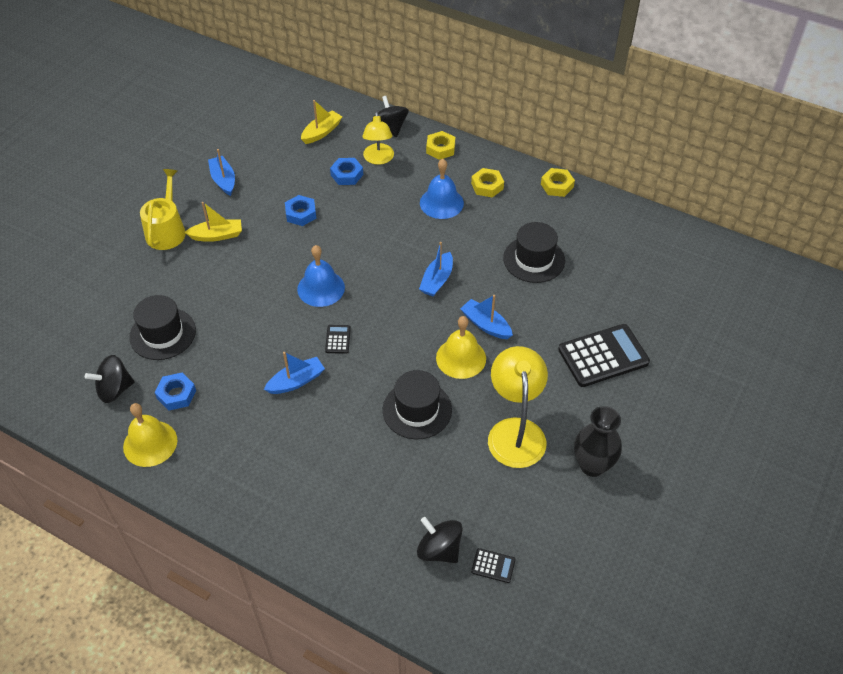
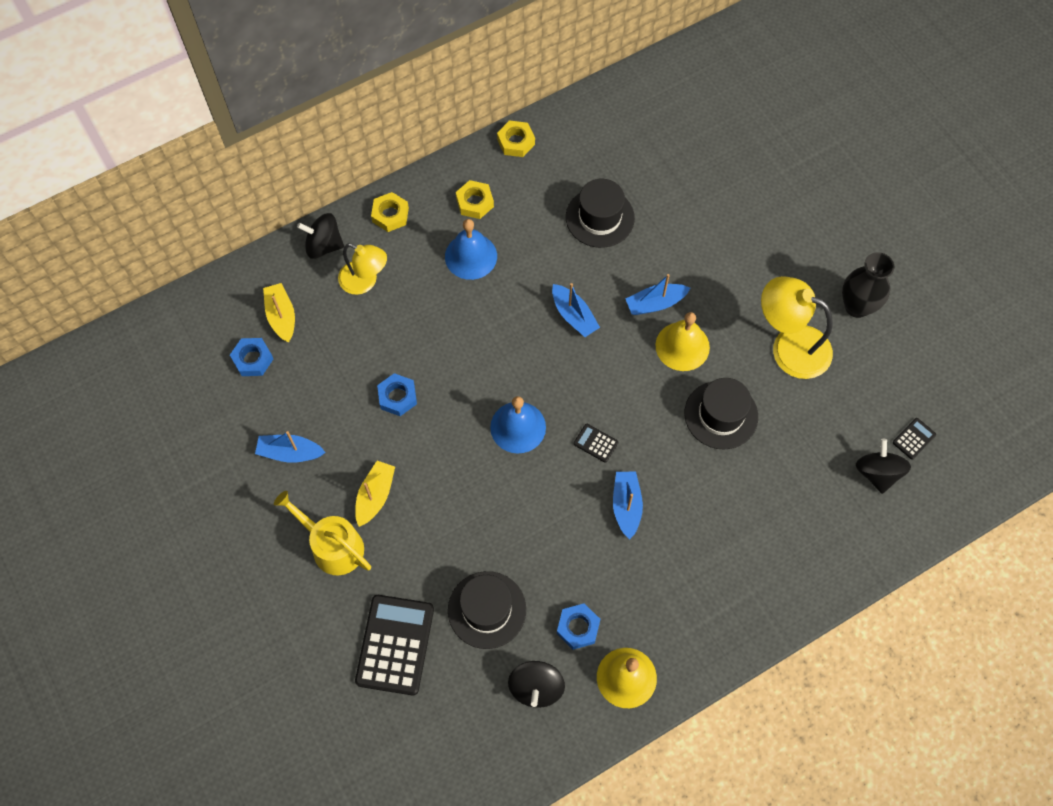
camera: 60 degrees left, 15 degrees up
blue nut [330,158,363,185] -> blue nut moved to [230,338,273,376]
black spinning top [417,517,463,563] -> black spinning top turned 105 degrees clockwise [856,439,911,494]
black calculator [558,324,650,387] -> black calculator moved to [355,595,434,695]

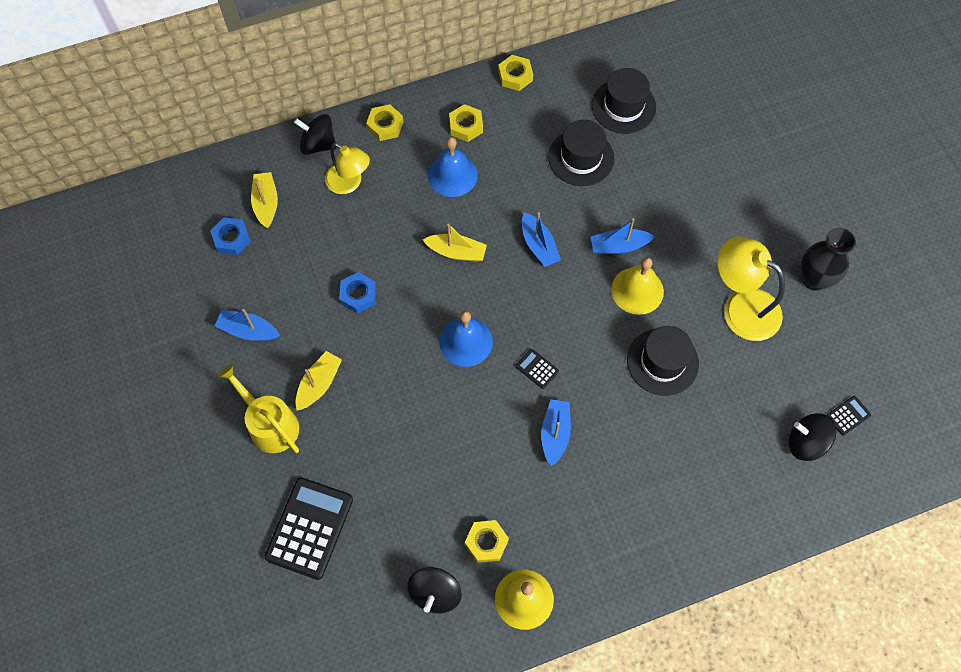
camera: 10 degrees right, 0 degrees up
black hat [448,571,526,649] -> black hat moved to [592,68,656,134]
blue nut [557,603,600,650] -> yellow nut [465,520,509,563]
black spinning top [856,439,911,494] -> black spinning top turned 75 degrees counterclockwise [789,413,836,461]
none -> yellow boat [423,224,487,262]

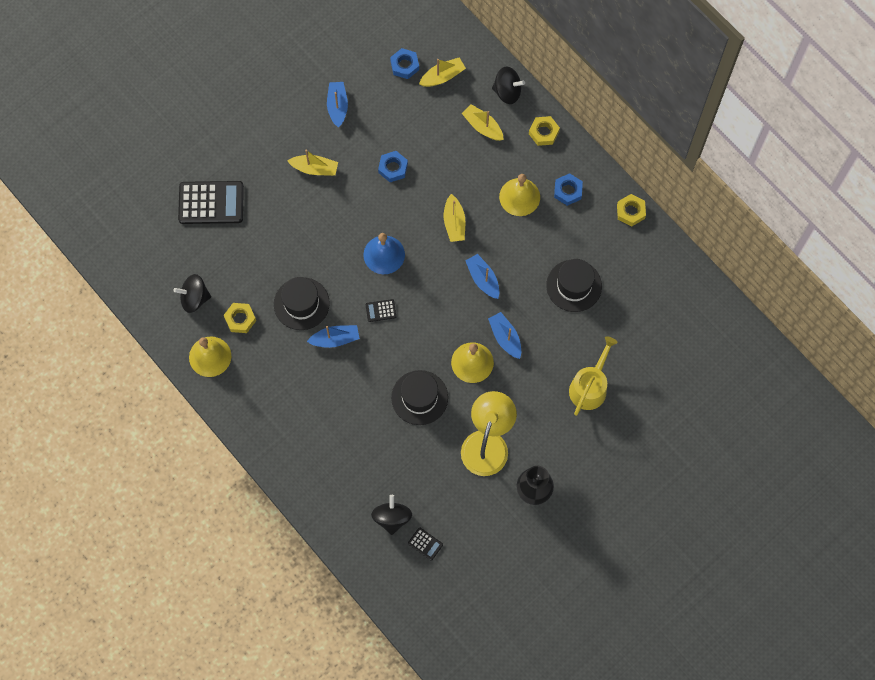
camera: 70 degrees right, 5 degrees up
yellow watering can [218,365,299,453] -> yellow watering can moved to [569,336,618,416]
black spinning top [294,114,337,155] -> black spinning top turned 105 degrees clockwise [492,67,525,104]
yellow lamp [325,143,370,194] -> yellow boat [461,104,504,141]
blue bell [428,137,478,197] -> yellow bell [499,174,540,216]
yellow nut [449,104,483,142] -> blue nut [554,173,583,206]
black calculator [516,349,559,389] -> black calculator turned 120 degrees counterclockwise [366,299,396,322]
blue boat [522,212,561,267] -> blue boat turned 105 degrees clockwise [465,254,499,299]
black hat [592,68,656,134] -> black hat moved to [274,277,330,330]

